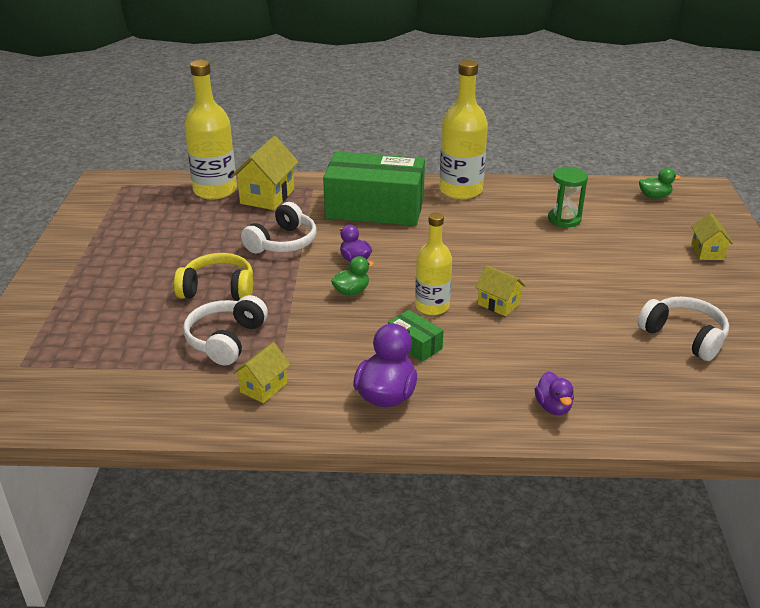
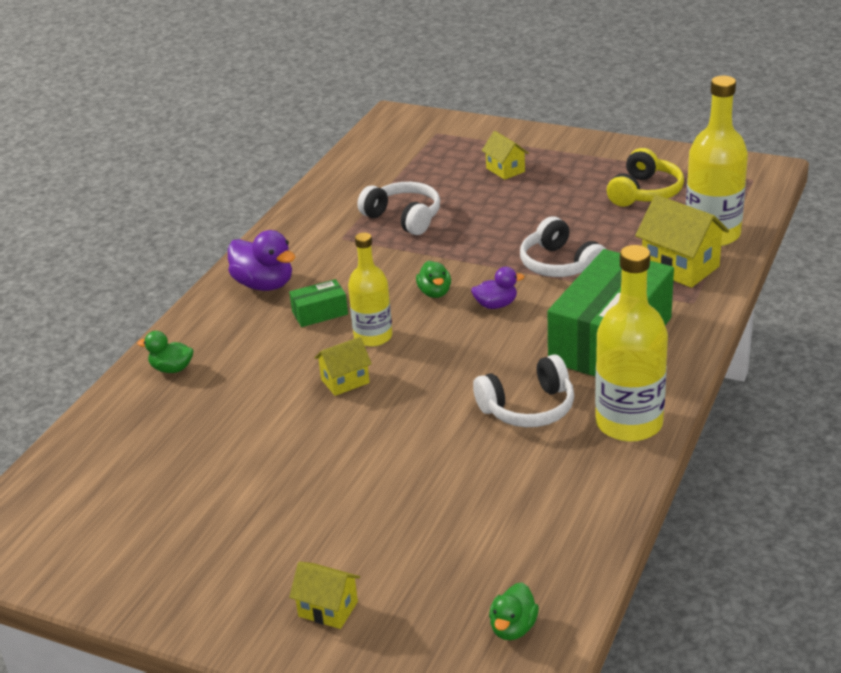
camera: 115 degrees right, 0 degrees up
yellow headphones [174,253,253,301] -> yellow headphones moved to [607,148,684,207]
yellow house [233,342,291,403] -> yellow house moved to [482,131,529,180]
purple duck [535,372,574,415] -> green duck [138,331,193,373]
green hourglass [548,167,588,227] -> none
white headphones [637,297,729,361] -> white headphones moved to [473,354,574,427]

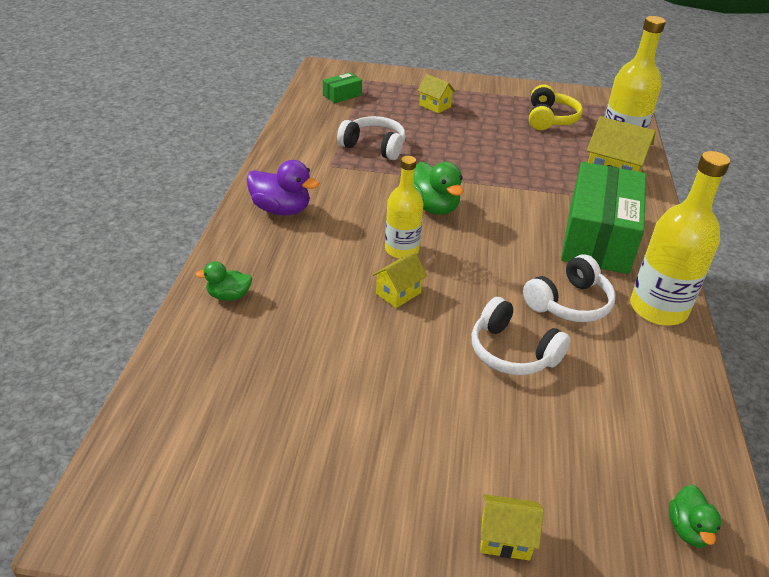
camera: 20 degrees left, 5 degrees up
green box [289,279,348,327] -> green box moved to [323,72,362,103]
green duck [416,261,451,298] -> green duck [414,162,463,215], size x1.67
purple duck [471,267,524,309] -> none
white headphones [520,216,607,277] -> white headphones moved to [472,297,571,375]

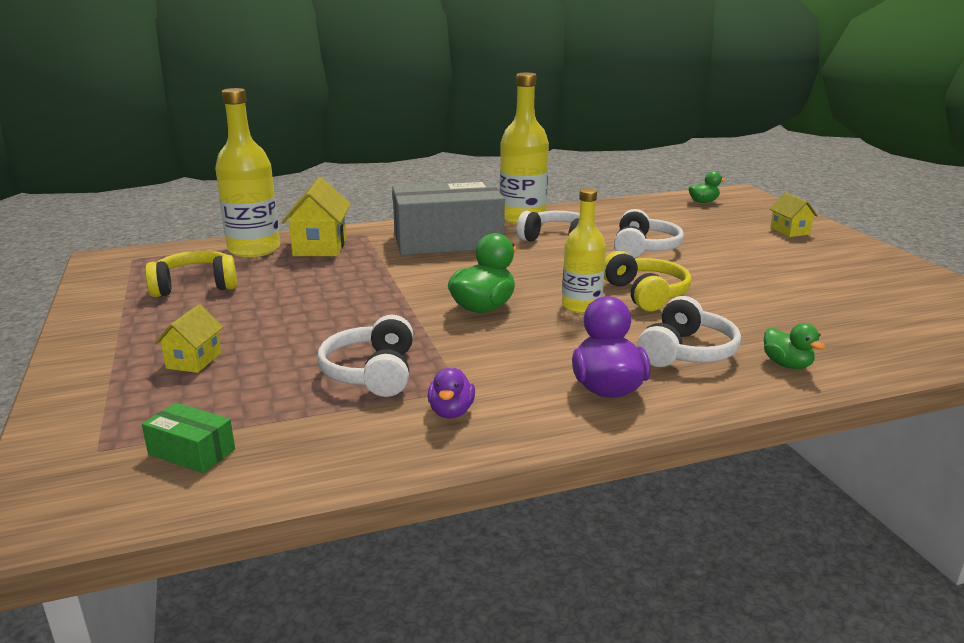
camera: 115 degrees left, 15 degrees down
yellow house [372,252,427,308] -> yellow headphones [604,251,692,311]
green box [561,162,646,274] -> grey box [392,181,505,255]
none -> purple duck [428,368,475,418]
none -> white headphones [637,296,741,367]

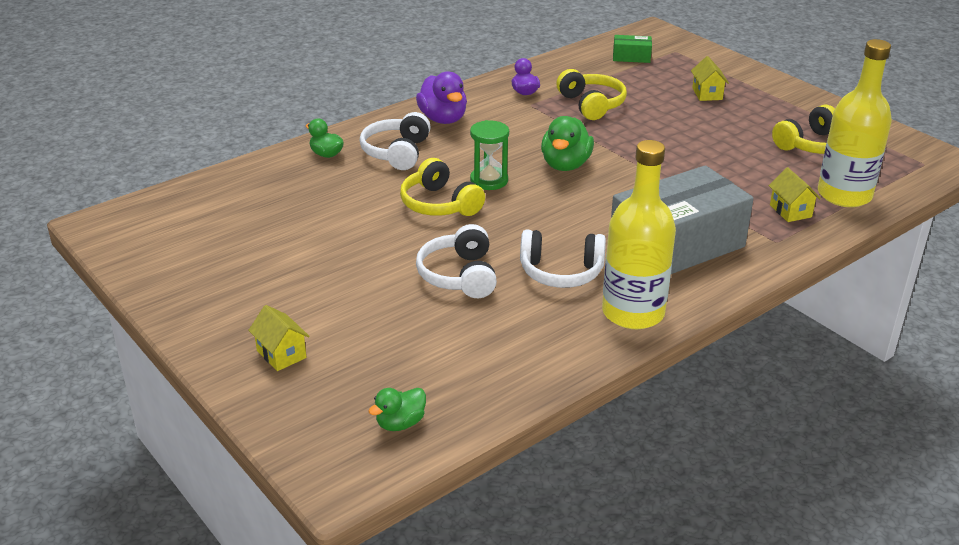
camera: 160 degrees right, 10 degrees up
yellow house [281,177,351,256] -> yellow house [769,167,821,222], size x0.59
white headphones [317,315,413,397] -> yellow headphones [556,69,627,120]
yellow bottle [562,188,606,313] -> green hourglass [470,120,509,190]

